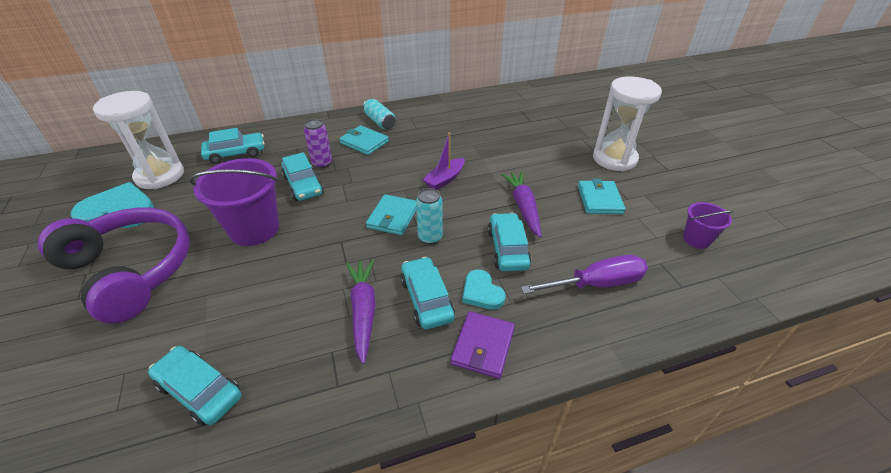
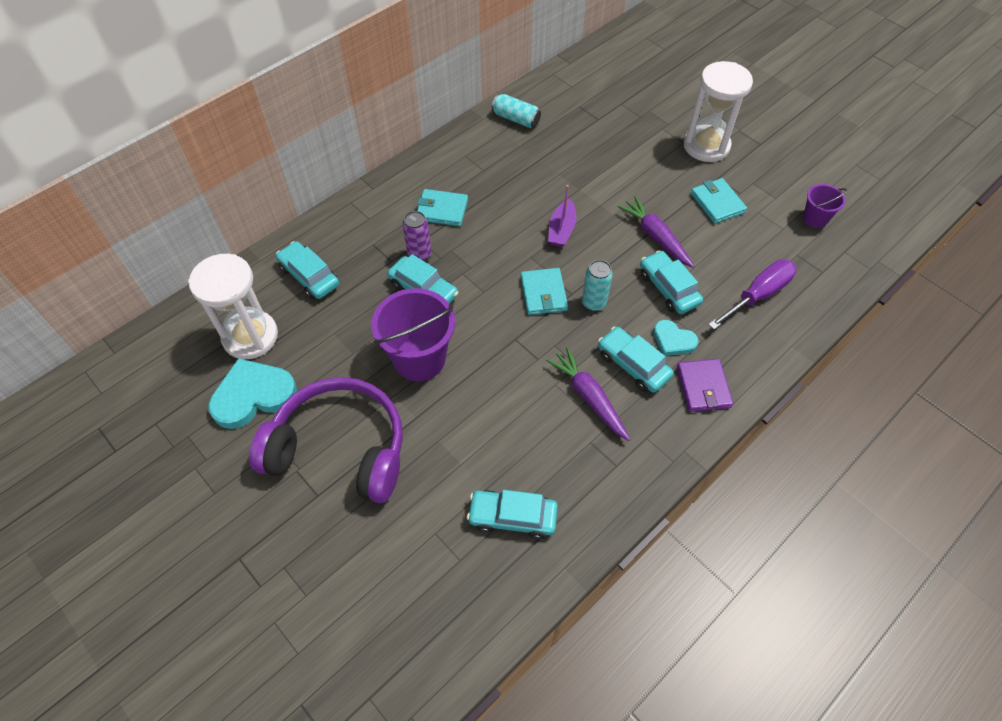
camera: 25 degrees left, 15 degrees up
turquoise car [201,128,265,164] -> turquoise car turned 90 degrees counterclockwise [276,241,339,299]
turquoise can [363,98,395,129] -> turquoise can moved to [492,94,541,128]

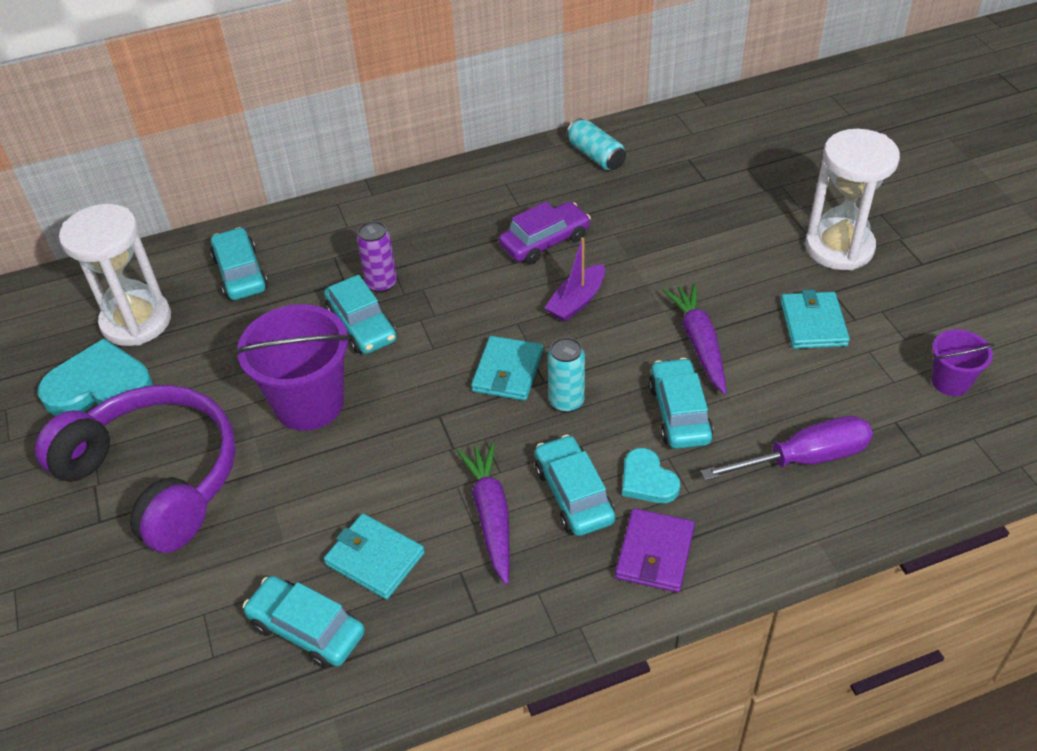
camera: 25 degrees right, 10 degrees down
turquoise wallet [417,189,468,226] -> turquoise wallet moved to [324,514,425,599]
none -> purple car [499,202,591,264]

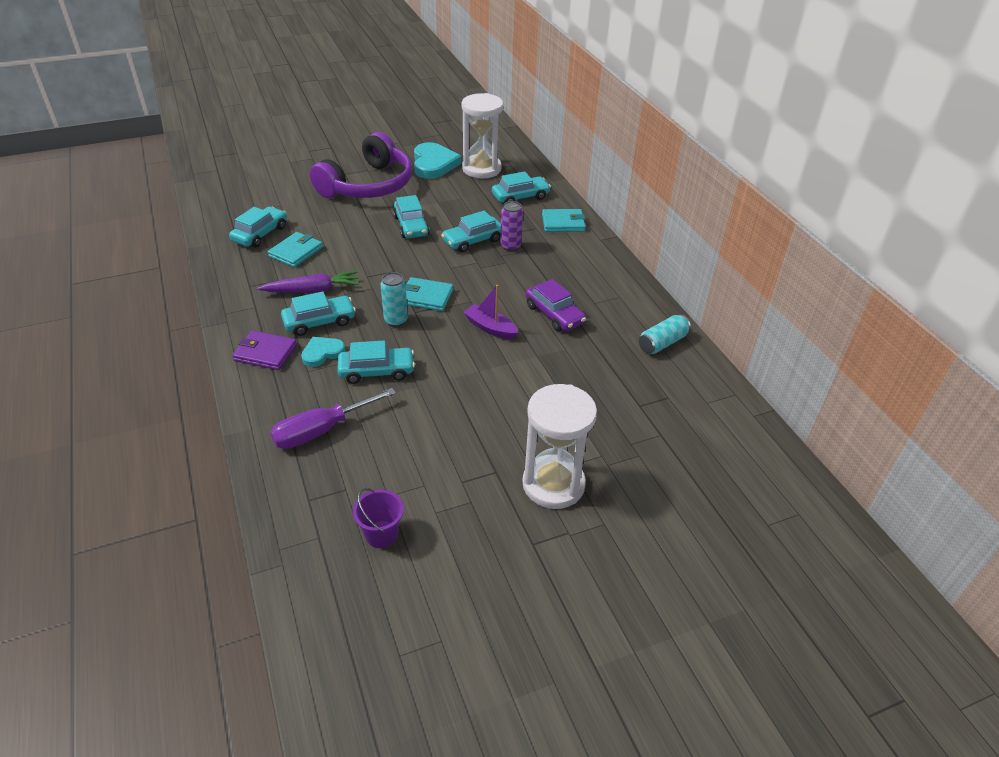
camera: 85 degrees right, 5 degrees down
purple bucket [234,304,351,431] -> turquoise car [393,195,430,238]
purple carrot [663,283,727,394] -> none
purple screwdriver [701,416,873,481] -> purple screwdriver turned 75 degrees clockwise [270,388,396,449]
turquoise wallet [781,290,850,349] -> turquoise wallet moved to [542,209,586,232]

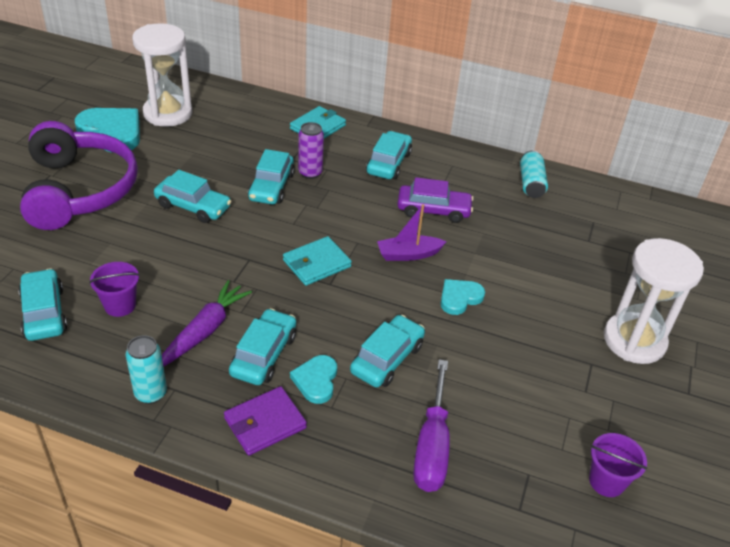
camera: 50 degrees left, 0 degrees up
turquoise wallet [268,232,323,267] -> purple bucket [89,262,140,317]
turquoise can [380,272,408,327] -> turquoise can moved to [125,335,167,404]
turquoise car [492,171,551,203] -> turquoise car moved to [366,131,412,179]
none -> turquoise heart [440,279,485,315]

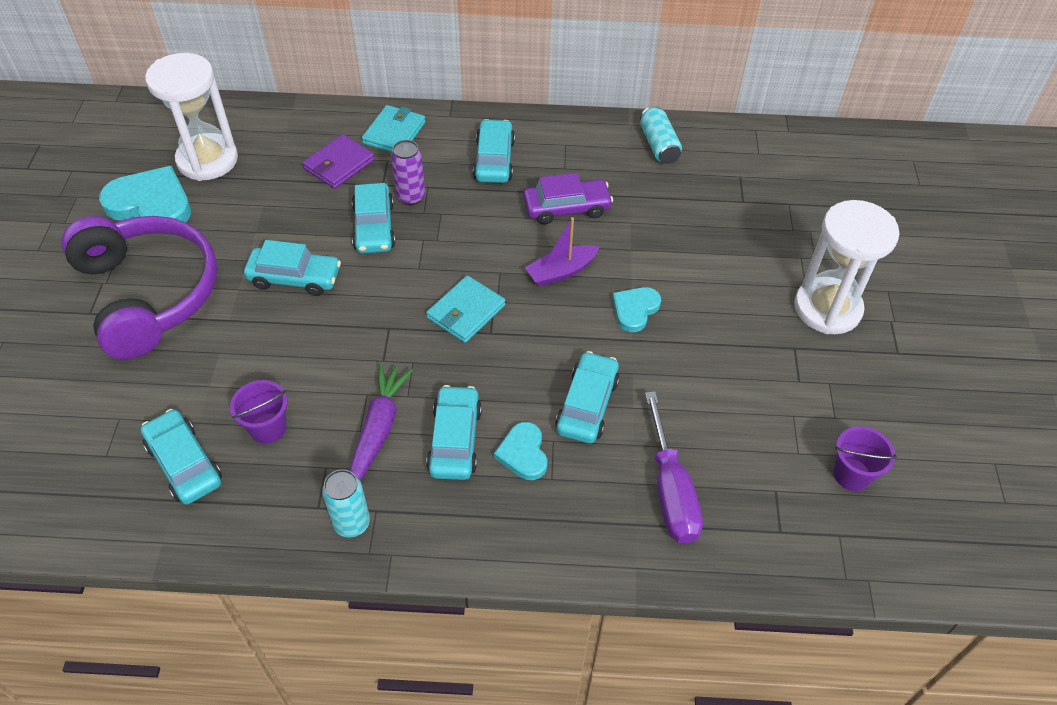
camera: 15 degrees left, 10 degrees up
purple wallet [224,386,307,456] -> purple wallet moved to [302,134,375,189]

